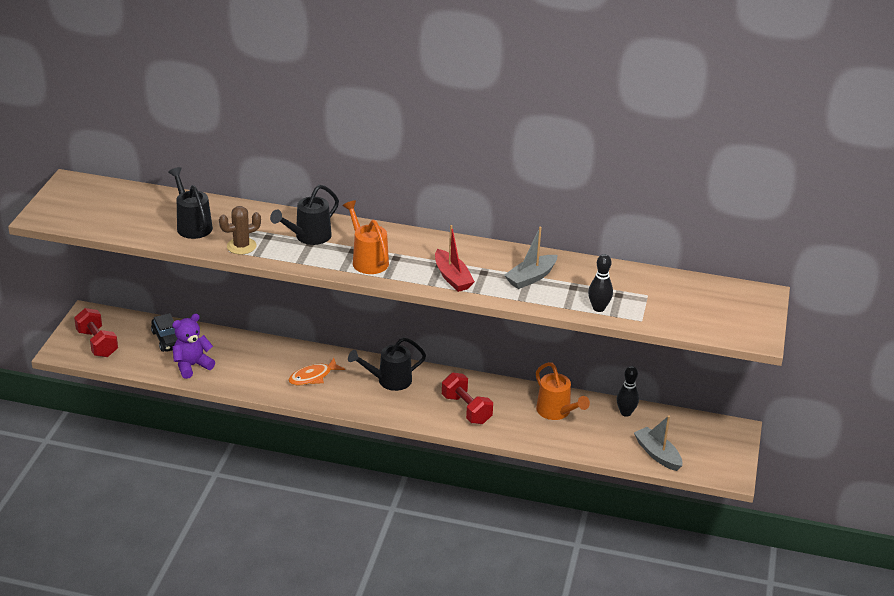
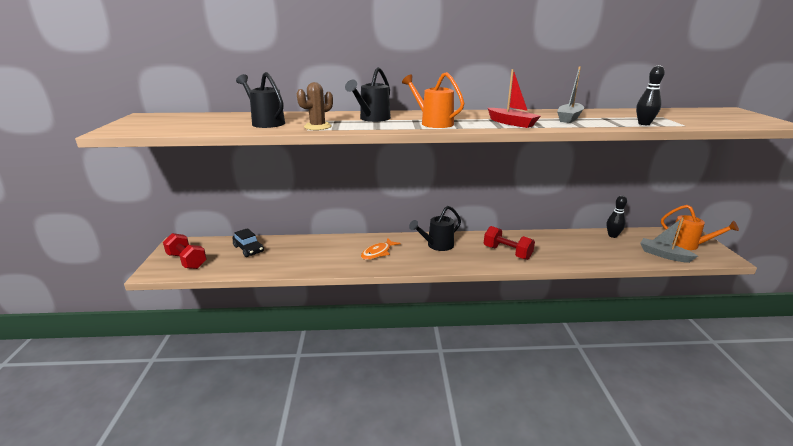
camera: 15 degrees left, 10 degrees down
purple teddy bear [172,314,215,379] -> none
orange watering can [536,362,590,420] -> orange watering can moved to [661,205,739,250]

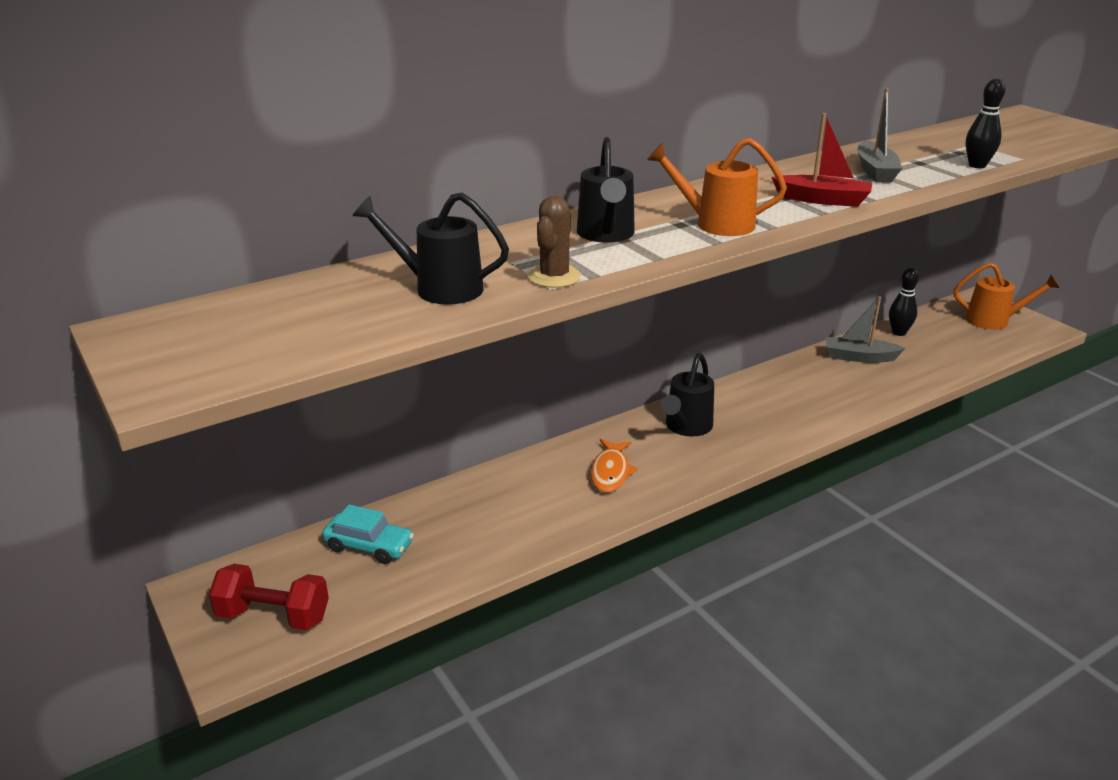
camera: 30 degrees left, 5 degrees up
black car [232,228,264,257] -> turquoise car [322,504,414,564]
red dumbbell [484,226,535,260] -> none
grey boat [640,217,698,263] -> grey boat moved to [825,296,905,363]

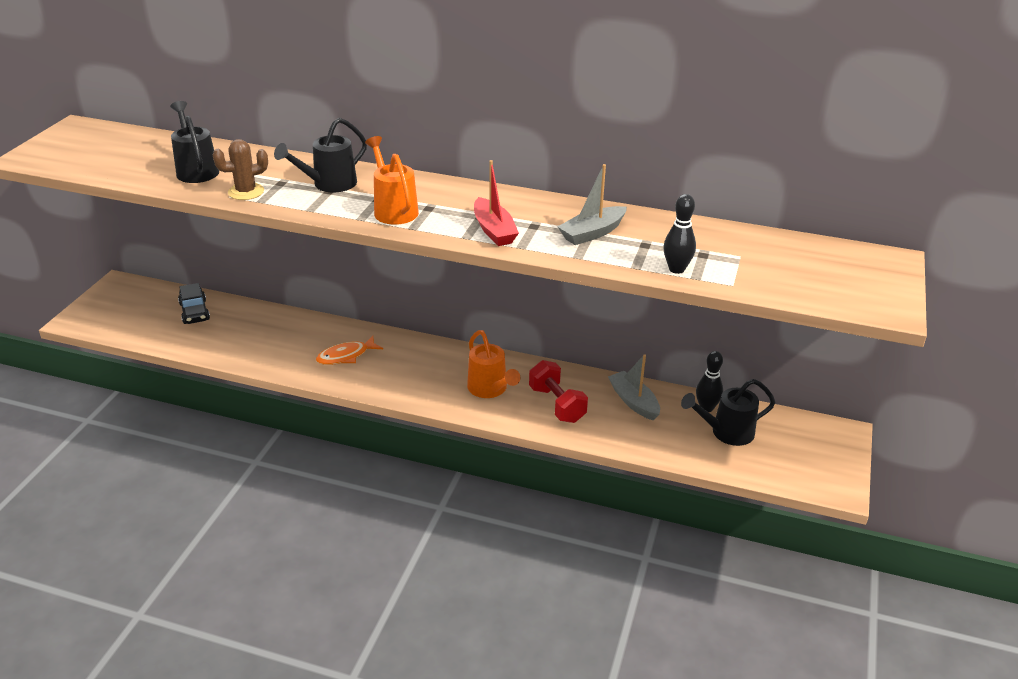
camera: 50 degrees right, 5 degrees up
red dumbbell [209,564,329,630] -> red dumbbell moved to [529,360,588,423]
turquoise car [322,504,414,564] -> black car [178,283,210,324]
black watering can [661,353,714,437] -> black watering can moved to [681,379,775,446]
orange watering can [954,262,1060,330] -> orange watering can moved to [467,330,520,398]

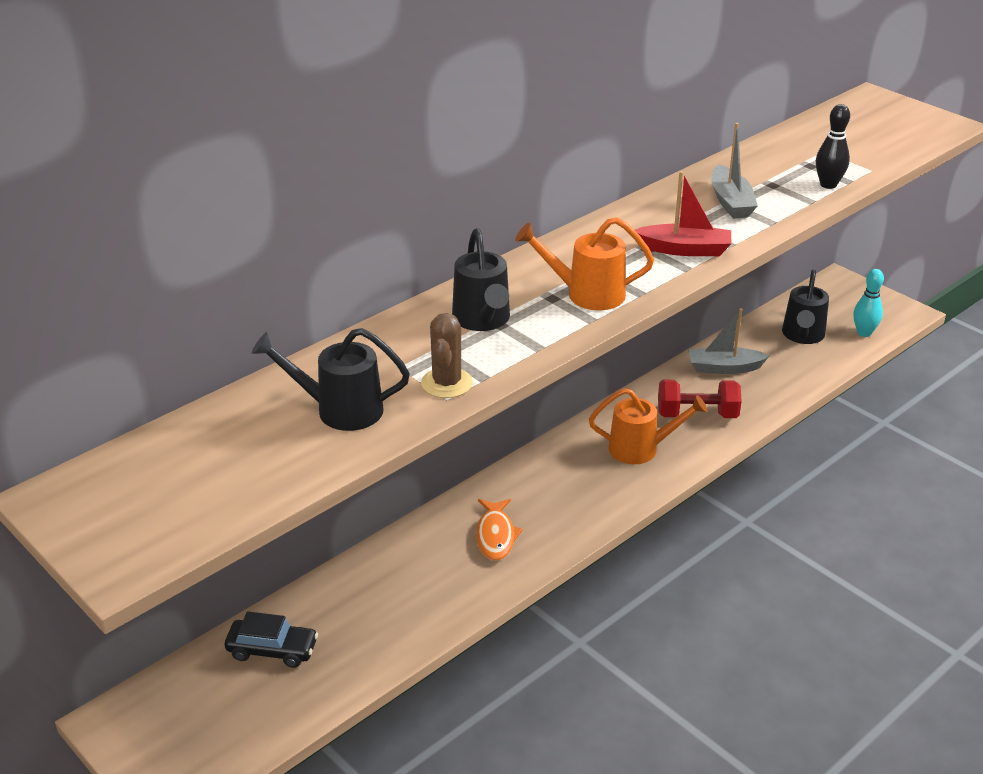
camera: 60 degrees left, 0 degrees up
black bowling pin [696,351,723,412] -> none
none -> turquoise bowling pin [854,269,884,337]

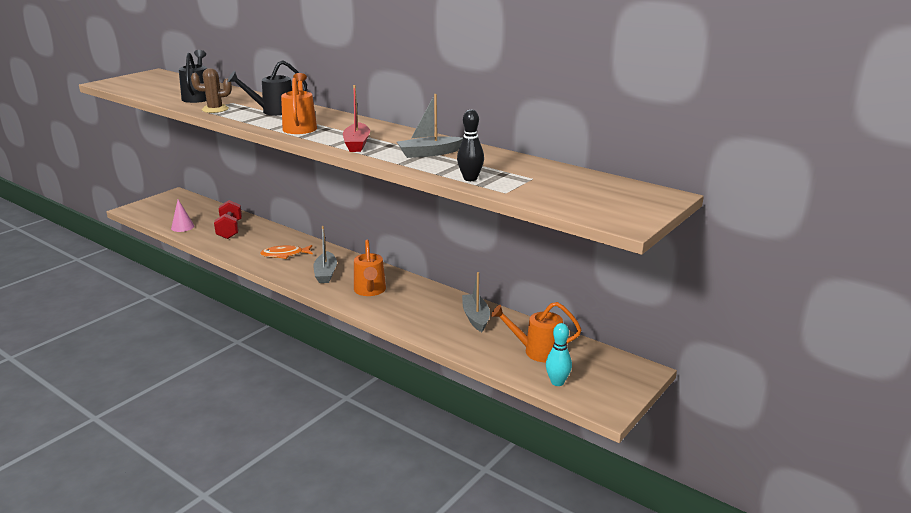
camera: 80 degrees right, 10 degrees down
black car [225,611,318,668] -> none
red dumbbell [658,380,742,418] -> red dumbbell moved to [214,200,242,239]
black watering can [782,269,829,344] -> orange watering can [491,302,581,362]
none -> pink cone [171,199,194,232]
none -> grey boat [313,226,337,283]

